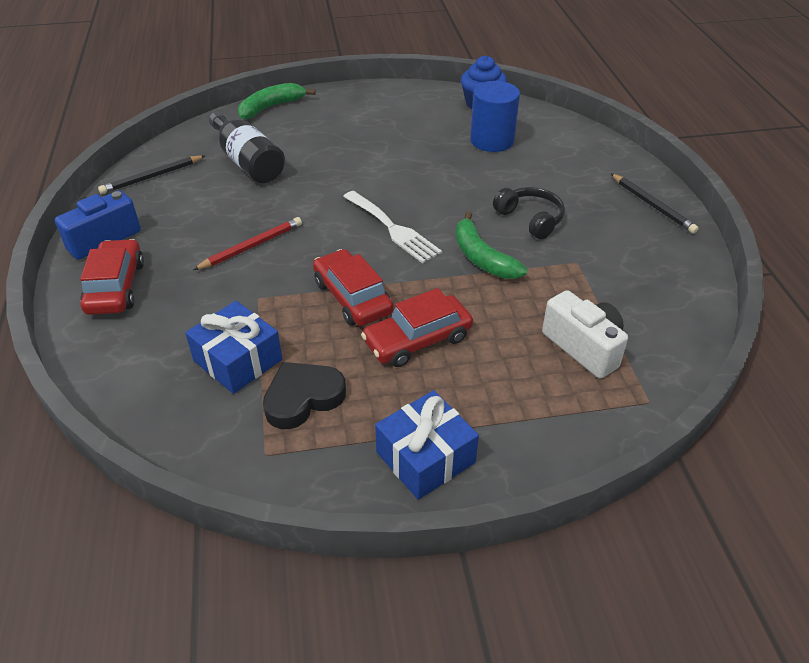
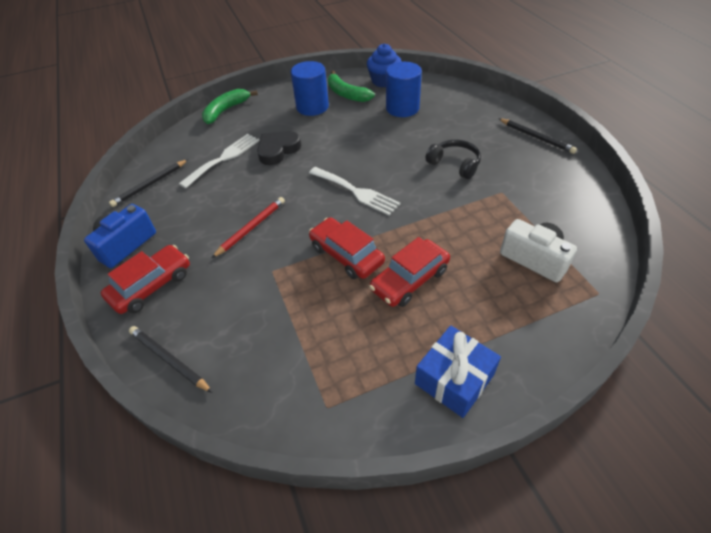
camera: 10 degrees left, 5 degrees up
red car [80,239,144,315] -> red car turned 60 degrees clockwise [101,245,190,314]
blue gift [185,301,282,394] -> none
black bottle [209,112,285,183] -> white fork [179,134,260,188]
black heart [263,362,346,429] -> black heart moved to [257,131,301,165]
green banana [456,211,527,279] -> green banana moved to [328,71,375,102]
none -> black pencil [129,326,213,393]
none -> blue cylinder [291,61,329,116]

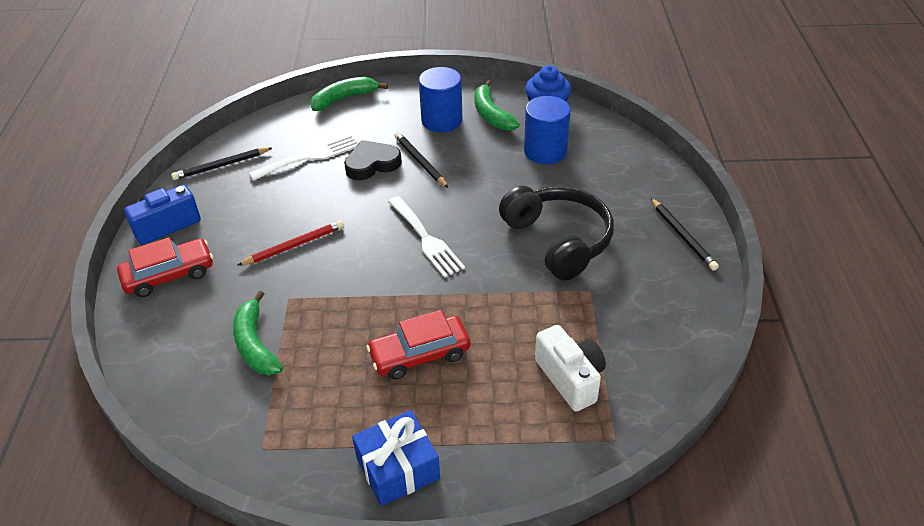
camera: 20 degrees right, 5 degrees down
black pencil [129,326,213,393] -> black pencil moved to [395,132,448,188]
red car [309,217,385,279] -> none
black headphones [425,140,481,179] -> black headphones [499,186,614,280], size x1.71
none -> green banana [233,291,283,375]

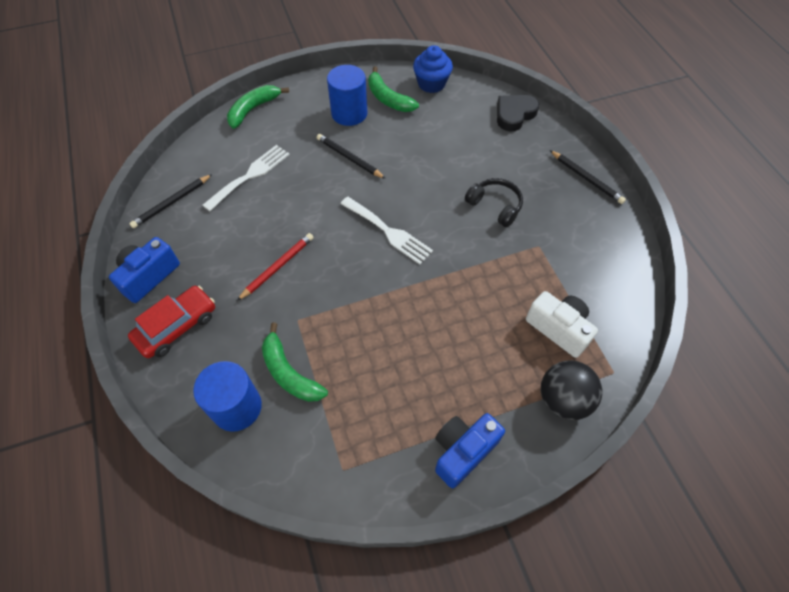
camera: 20 degrees left, 15 degrees up
black heart [344,140,402,180] -> black heart moved to [497,95,539,132]
blue gift [352,410,440,506] -> blue camera [435,413,505,488]
red car [366,310,470,380] -> none
black headphones [499,186,614,280] -> black headphones [465,178,523,228], size x0.58
blue cylinder [524,96,571,164] -> blue cylinder moved to [193,361,262,432]
none -> black ball [541,360,602,420]

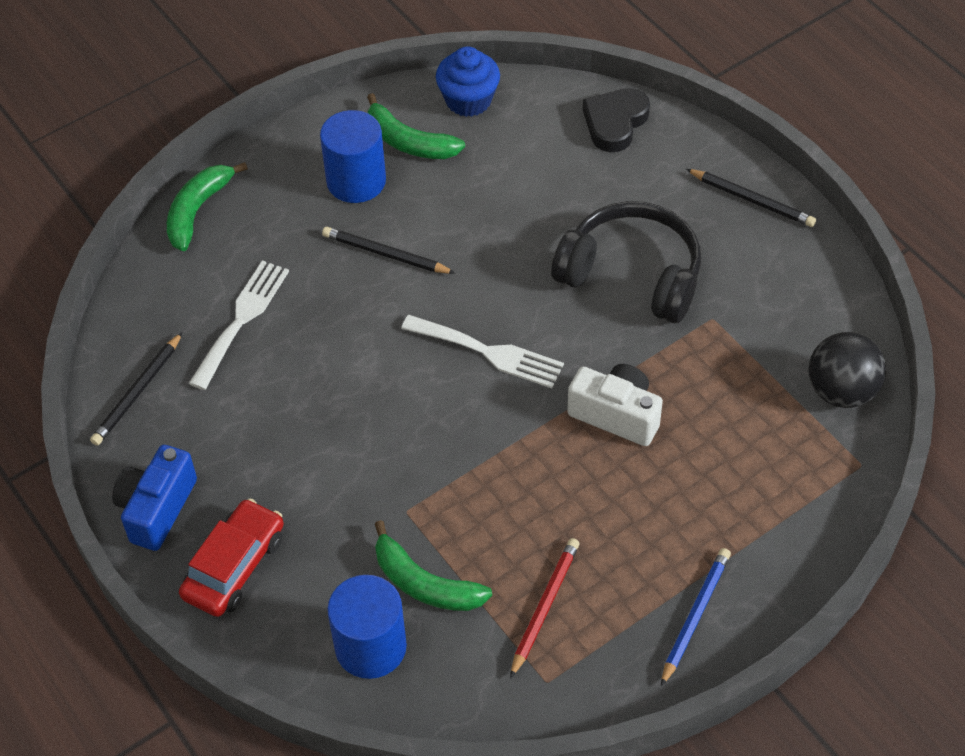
camera: 15 degrees left, 5 degrees down
red pencil [237,233,314,301] -> red pencil moved to [510,538,580,678]
blue camera [435,413,505,488] -> blue pencil [661,548,731,686]
black headphones [465,178,523,228] -> black headphones [551,201,701,323], size x1.71
white camera [526,291,598,358] -> white camera moved to [567,364,663,446]
black ball [541,360,602,420] -> black ball moved to [808,332,886,408]

